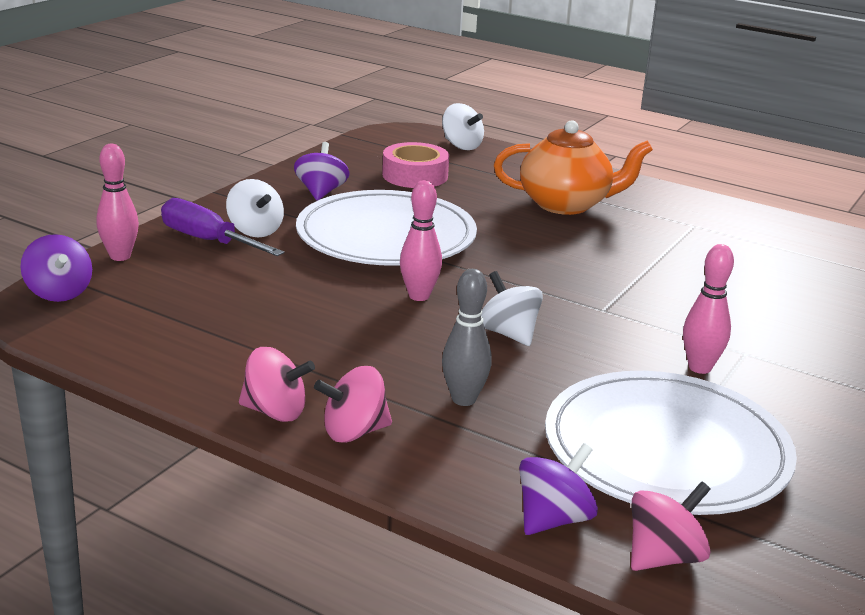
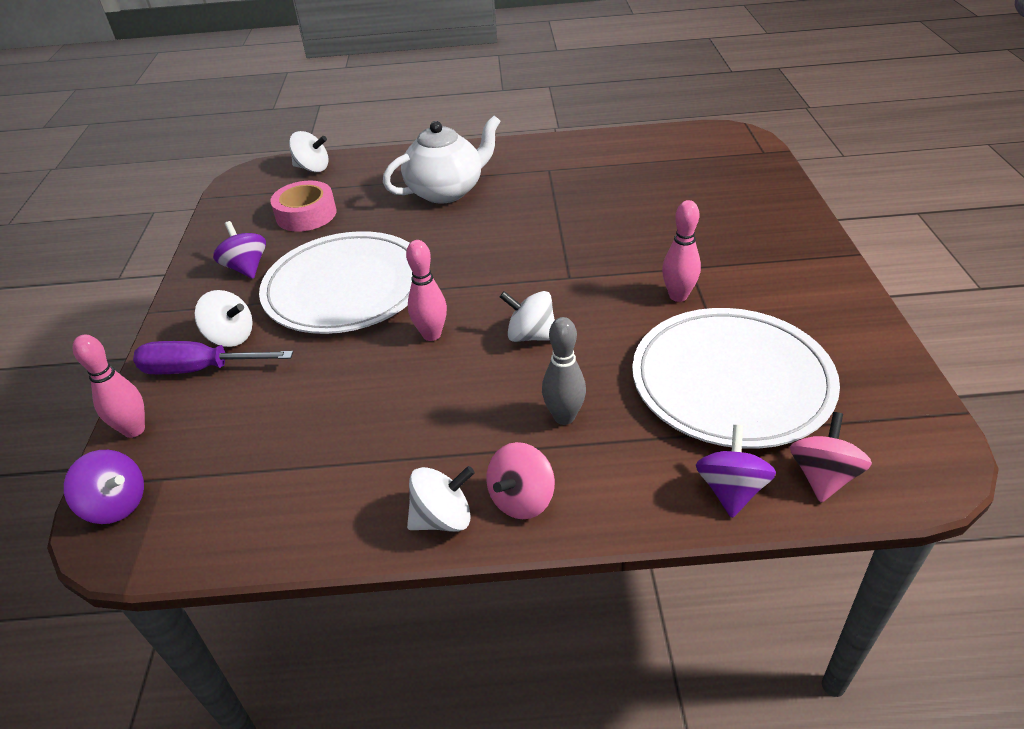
camera: 30 degrees left, 15 degrees up
pink spinning top [239,347,315,422] -> white spinning top [407,466,475,532]
orange teapot [494,120,653,215] -> white teapot [383,116,501,204]

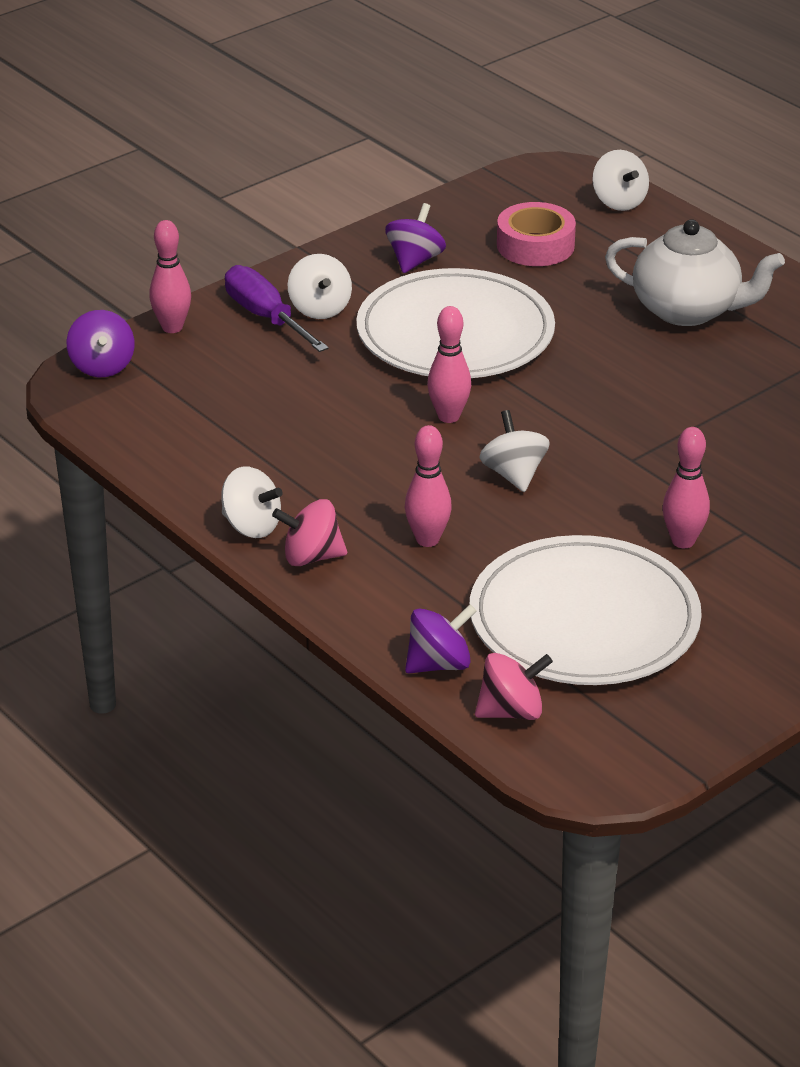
camera: 50 degrees right, 5 degrees down
grey bowling pin [542,317,586,425] -> pink bowling pin [405,425,452,547]

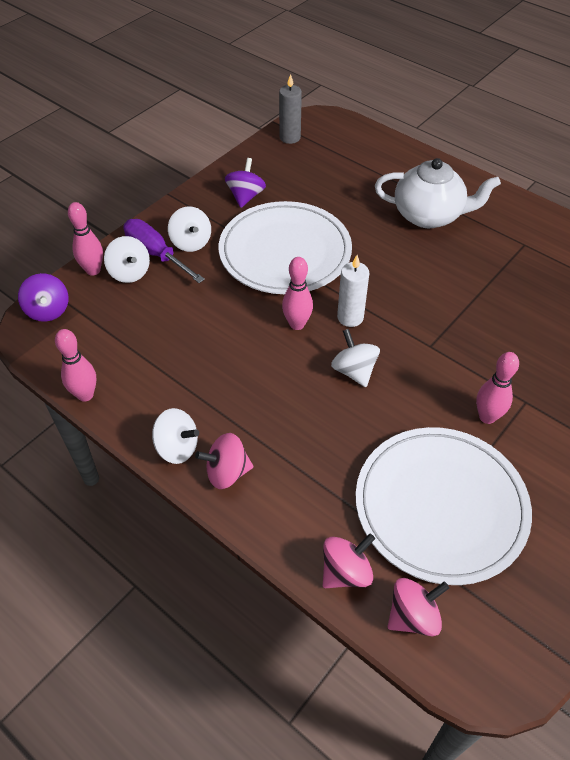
camera: 10 degrees left, 15 degrees up
pink bowling pin [405,425,452,547] -> pink bowling pin moved to [55,329,96,402]
purple spinning top [405,604,476,673] -> pink spinning top [323,533,375,588]
pink tape [497,202,576,266] -> none
white spinning top [592,150,649,211] -> white spinning top moved to [104,236,150,283]
none -> grey candle [279,74,302,144]
none -> white candle [337,255,369,327]

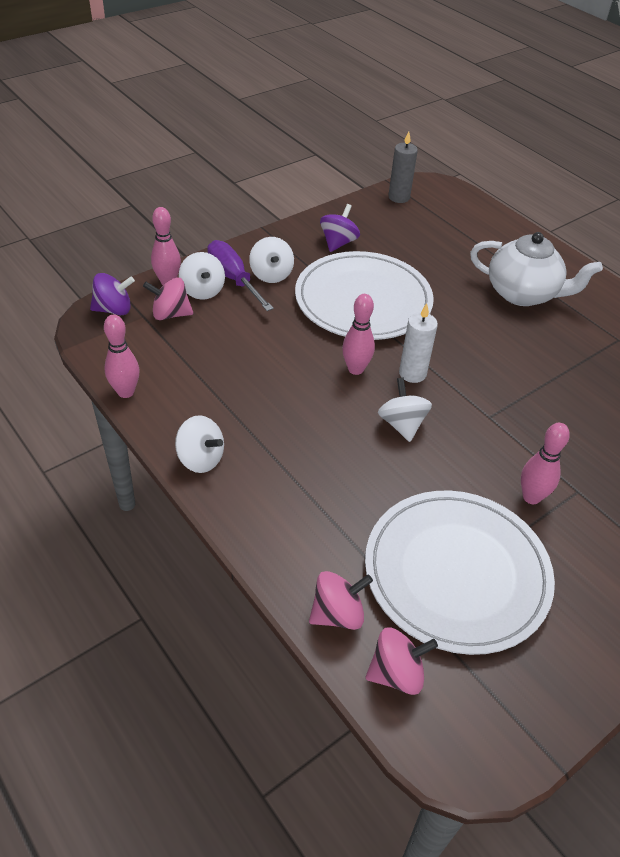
camera: 10 degrees right, 5 degrees down
purple spinning top [18,273,69,322] -> purple spinning top turned 90 degrees counterclockwise [90,273,135,315]
pink spinning top [195,433,253,489] -> pink spinning top moved to [143,277,193,320]

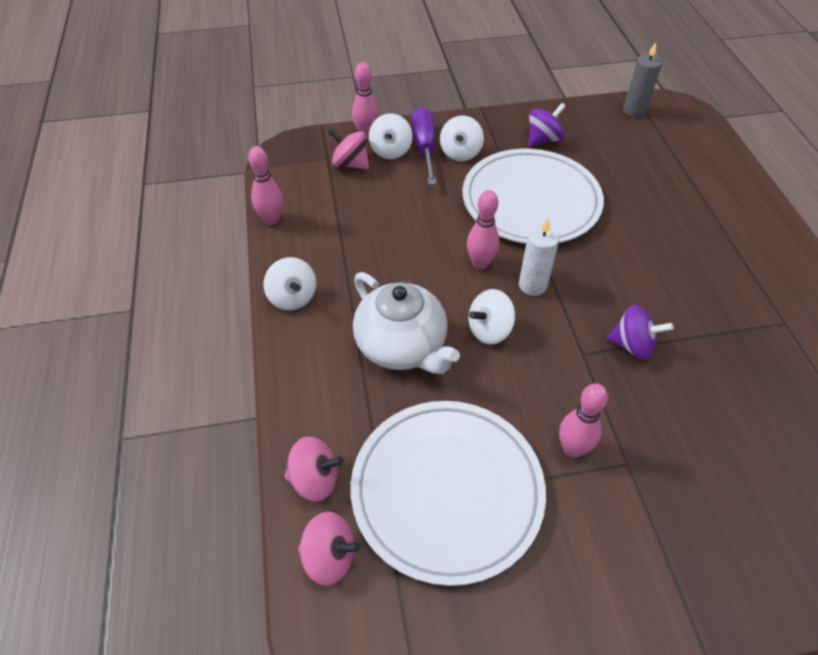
camera: 30 degrees right, 5 degrees up
purple spinning top [90,273,135,315] -> purple spinning top moved to [607,304,674,360]
white spinning top [378,378,432,442] -> white spinning top turned 135 degrees counterclockwise [469,289,515,344]
white teapot [470,232,603,306] -> white teapot moved to [353,272,460,374]

